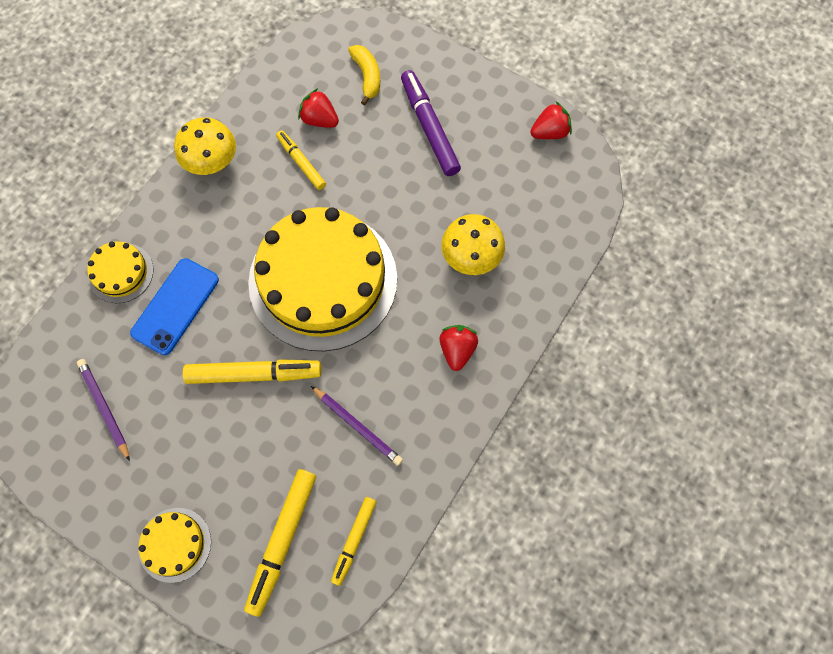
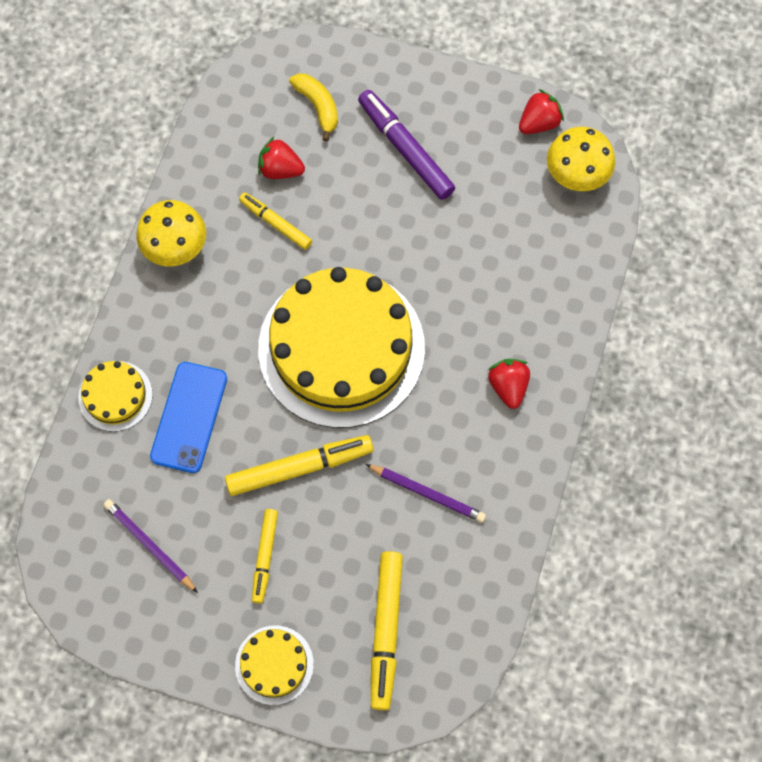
camera: 15 degrees left, 0 degrees up
yellow marker [331,497,377,586] -> yellow marker moved to [252,509,278,604]
yellow mushroom [441,214,505,275] -> yellow mushroom moved to [547,127,615,191]

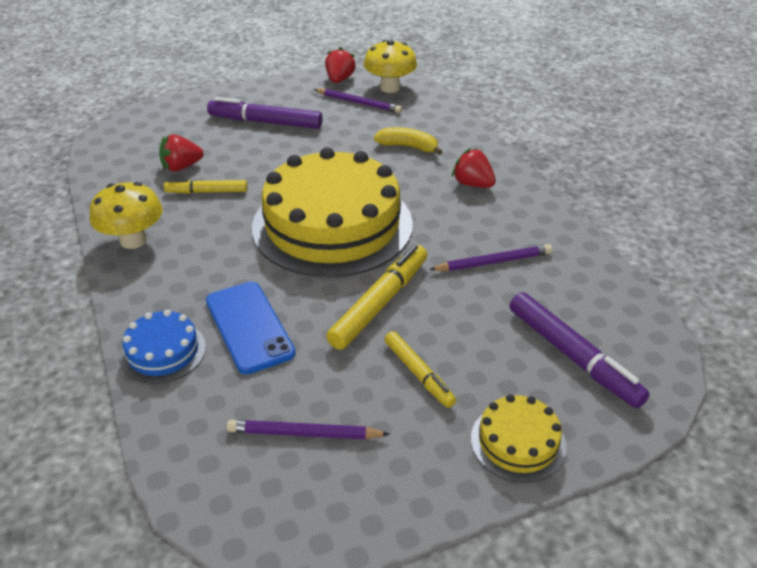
camera: 40 degrees left, 30 degrees down
yellow cake [78,361,153,432] -> blue cake [120,310,206,384]
yellow banana [289,73,338,141] -> yellow banana moved to [374,127,442,155]
yellow marker [371,551,403,710] -> purple marker [510,292,650,408]
none -> purple pencil [314,89,402,113]

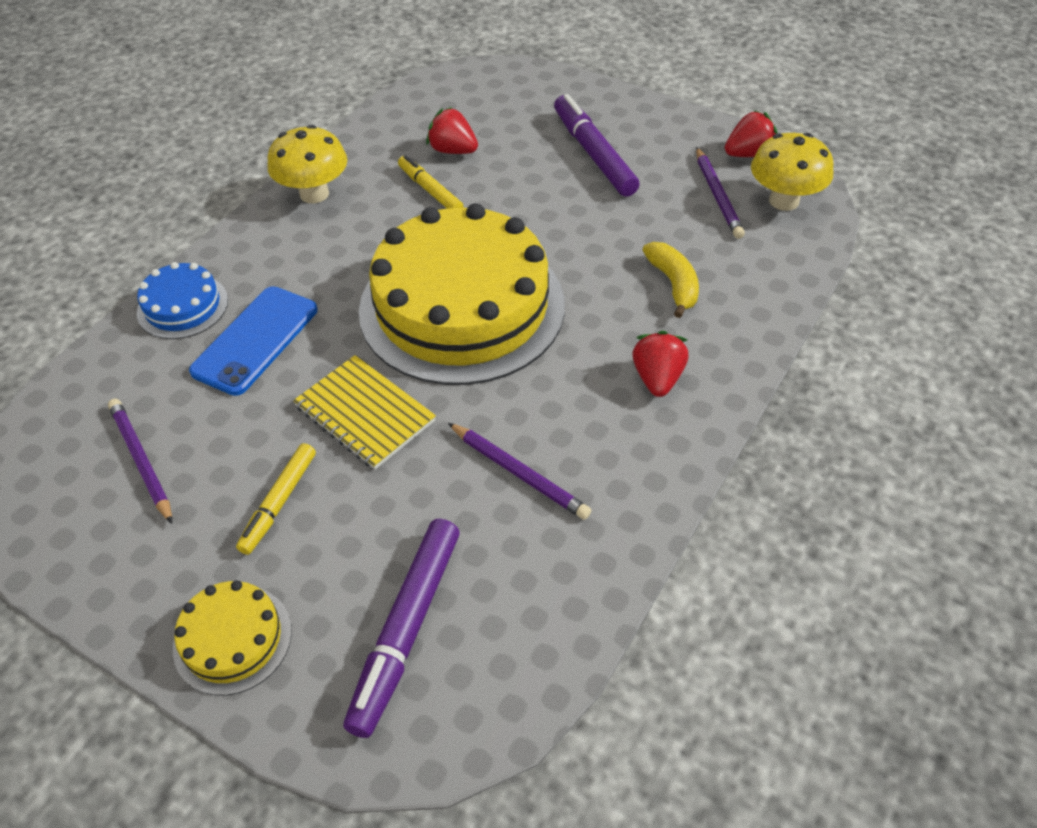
camera: 55 degrees right, 10 degrees up
yellow marker [326,245,427,350] -> yellow notebook [293,355,436,470]

